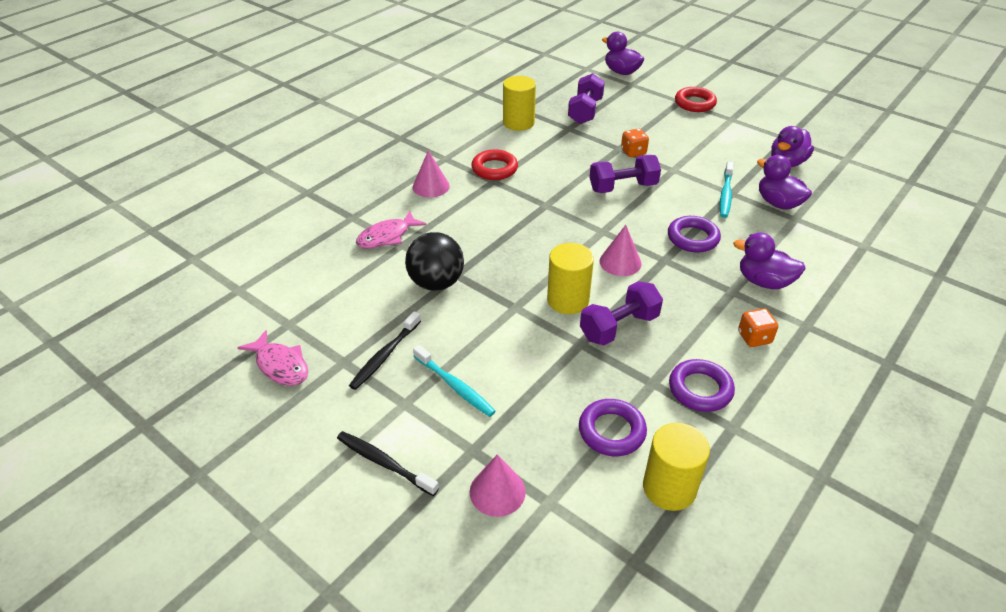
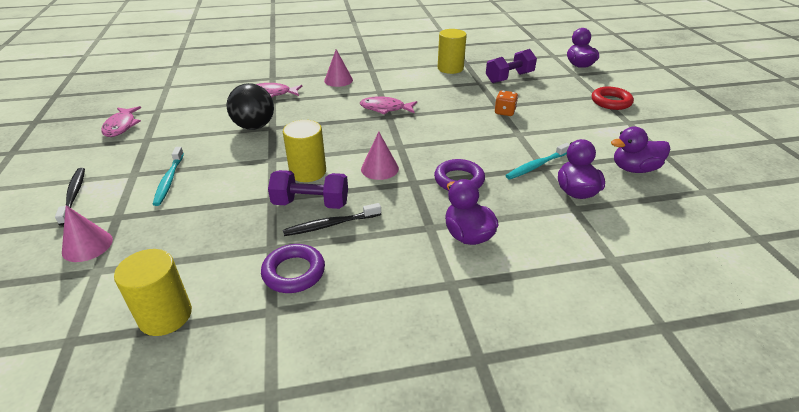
camera: 40 degrees right, 5 degrees down
black toothbrush [349,311,421,390] -> black toothbrush moved to [283,203,381,236]
red ring [471,149,518,180] -> none
purple ring [579,399,647,456] -> none
purple dumbbell [589,155,661,193] -> none
orange dice [738,308,778,347] -> none
none -> pink fish [360,96,417,114]

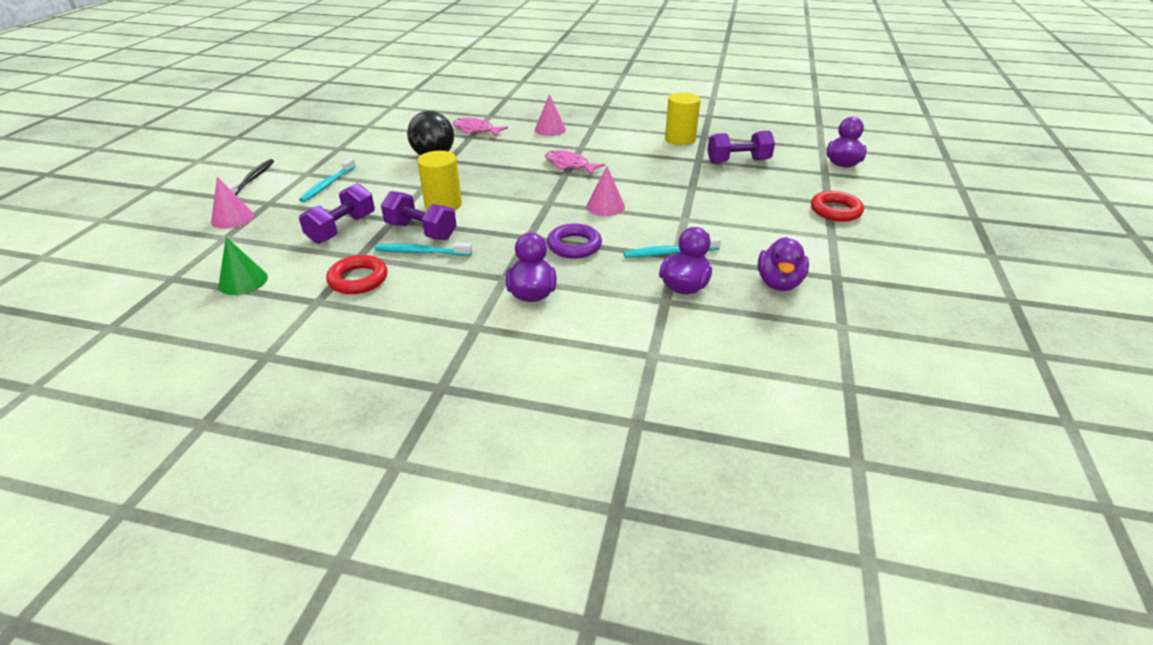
camera: 25 degrees right, 0 degrees up
pink fish [101,106,141,137] -> none
yellow cylinder [114,249,192,336] -> green cone [219,237,268,295]
purple ring [261,244,325,293] -> red ring [326,255,388,294]
black toothbrush [283,203,381,236] -> turquoise toothbrush [375,242,472,256]
pink cone [361,132,399,180] -> pink cone moved to [586,166,625,216]
orange dice [495,90,518,116] -> none
purple duck [611,127,671,173] -> purple duck turned 90 degrees counterclockwise [758,237,809,291]
none -> purple dumbbell [299,183,375,244]

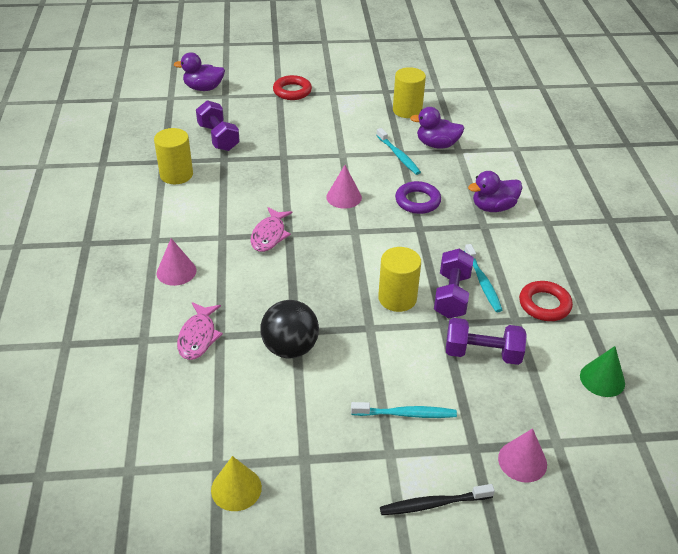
camera: 110 degrees left, 5 degrees up
purple duck [758,237,809,291] -> yellow cylinder [393,67,426,118]
none -> yellow cone [211,456,262,511]

